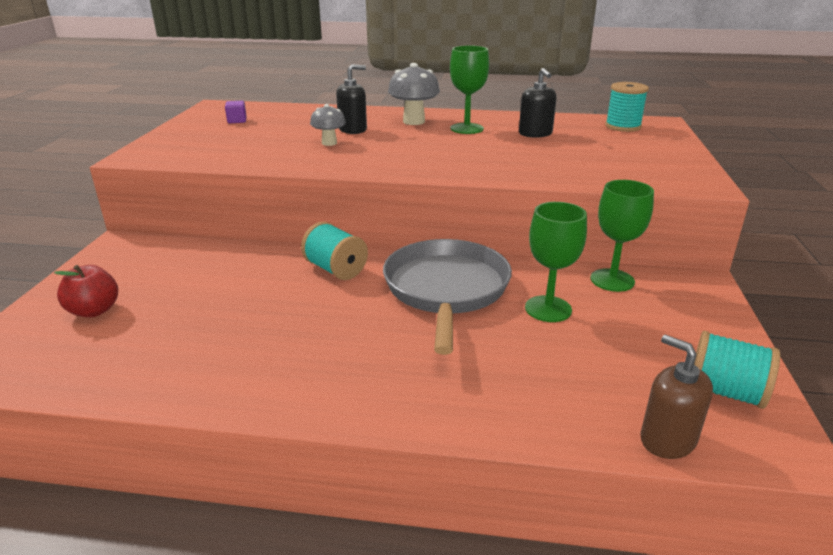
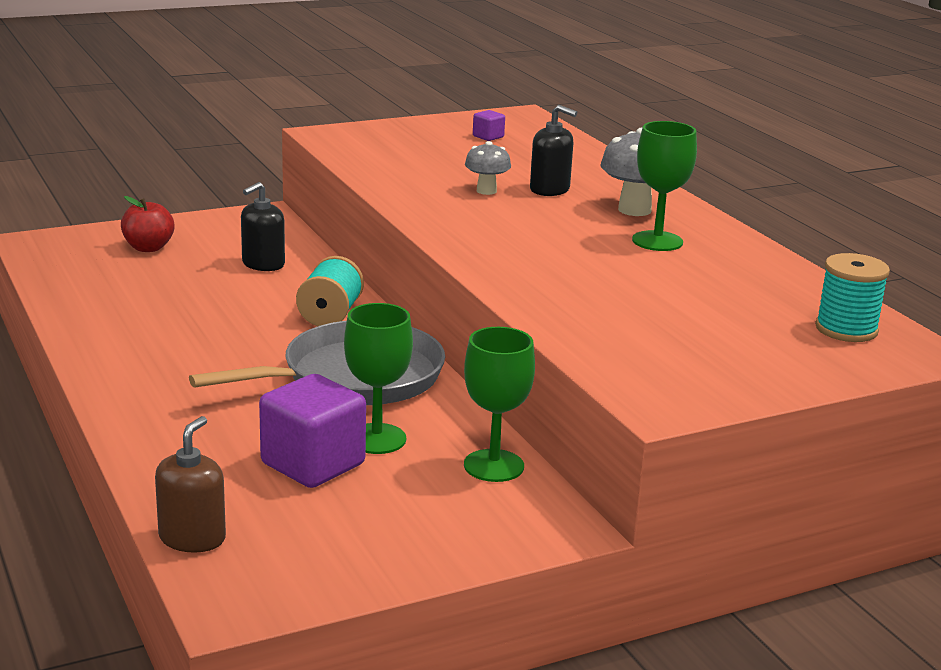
camera: 55 degrees right, 5 degrees down
black soap dispenser [519,68,557,138] -> black soap dispenser moved to [241,182,285,271]
turquoise spool [694,331,780,409] -> none
none -> purple cube [259,374,366,488]

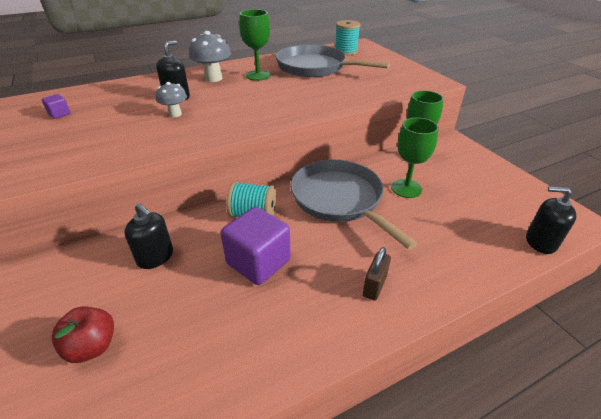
camera: 90 degrees left, 15 degrees up
brown soap dispenser [155,416,226,553] -> black soap dispenser [526,187,576,254]
purple cube [259,374,366,488] -> purple cube moved to [221,207,291,285]
none -> grey pan [276,44,390,77]
none -> brown padlock [363,247,391,301]

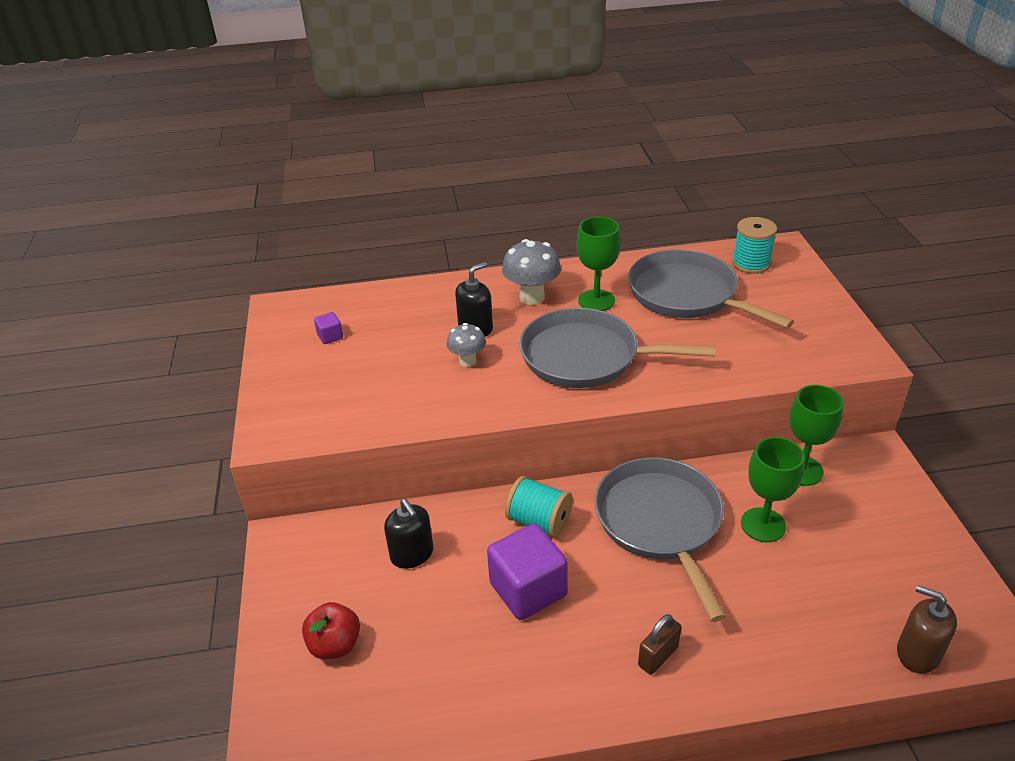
camera: 20 degrees right, 0 degrees up
black soap dispenser [526,187,576,254] -> brown soap dispenser [897,585,957,674]
none -> grey pan [519,308,716,388]

